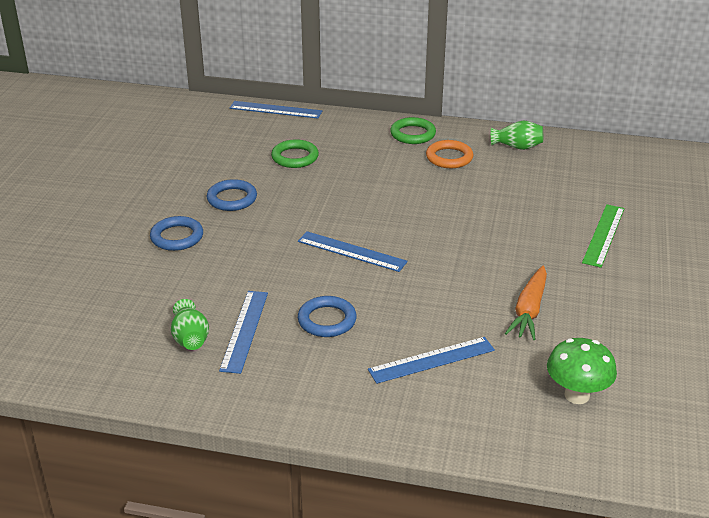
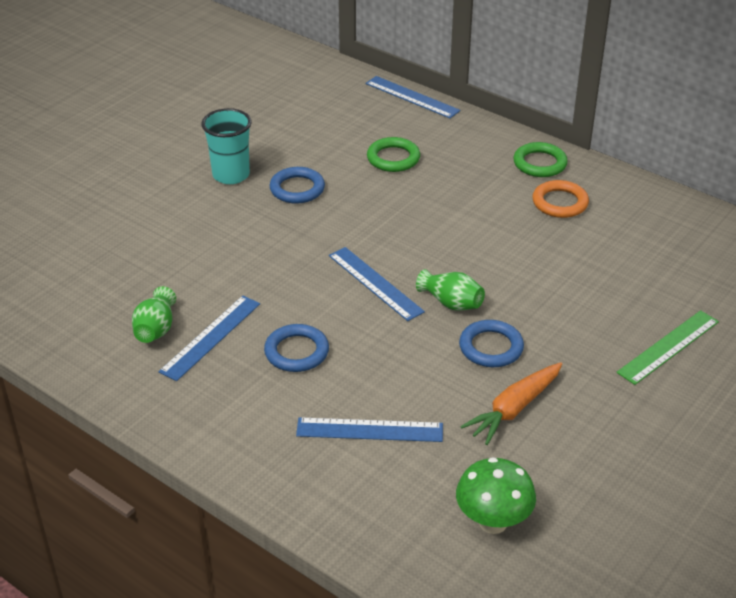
camera: 25 degrees right, 5 degrees up
blue ring [150,216,203,251] -> blue ring moved to [459,320,524,367]
green vase [491,121,543,150] -> green vase moved to [416,269,485,311]
none -> turquoise cup [201,108,252,184]

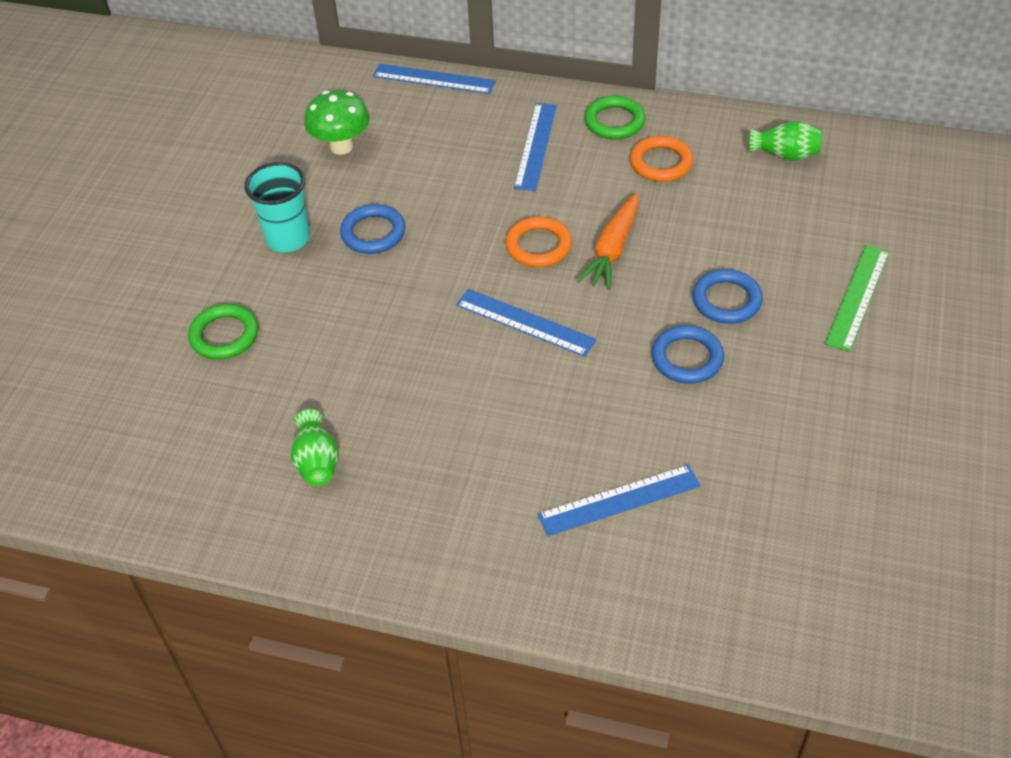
camera: 20 degrees left, 10 degrees up
blue ruler [159,296,260,381] -> blue ruler moved to [514,103,557,191]
blue ring [264,324,329,372] -> blue ring moved to [692,269,763,324]
green ring [367,137,420,172] -> green ring moved to [188,304,258,360]
green vase [416,269,485,311] -> green vase moved to [750,121,822,161]
green mushroom [456,457,536,534] -> green mushroom moved to [304,90,370,155]
orange carrot [460,362,562,445] -> orange carrot moved to [577,193,639,290]
none -> orange ring [506,217,572,267]

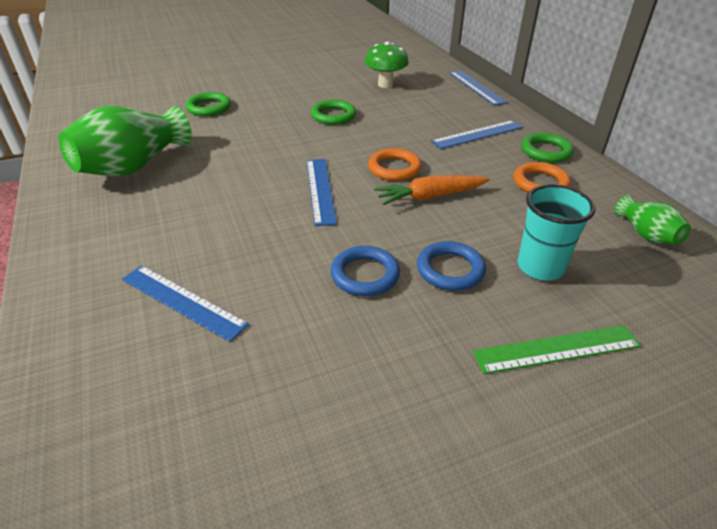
camera: 50 degrees right, 10 degrees down
turquoise cup [244,162,310,252] -> turquoise cup moved to [517,184,596,280]
green vase [291,409,339,486] -> green vase [59,106,192,177], size x1.99
blue ring [340,204,405,254] -> green ring [311,100,356,125]

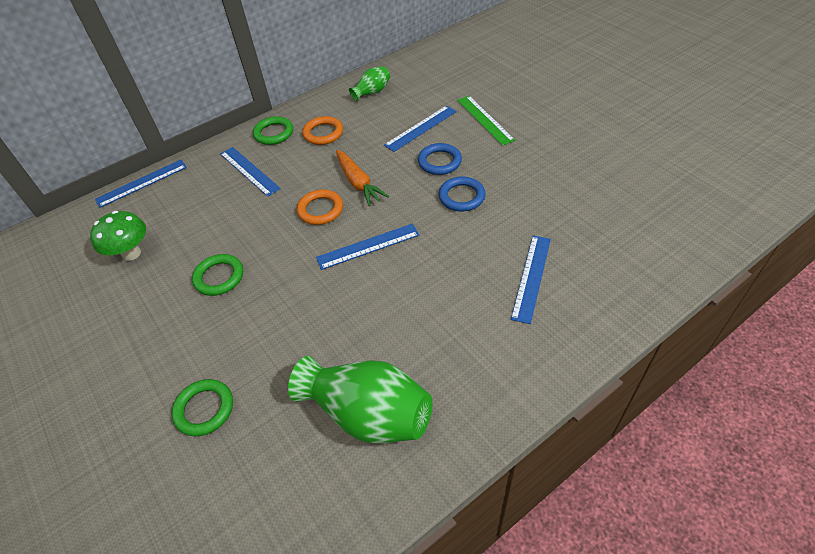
camera: 100 degrees left, 10 degrees up
turquoise cup [517,184,596,280] -> blue ruler [384,106,457,152]

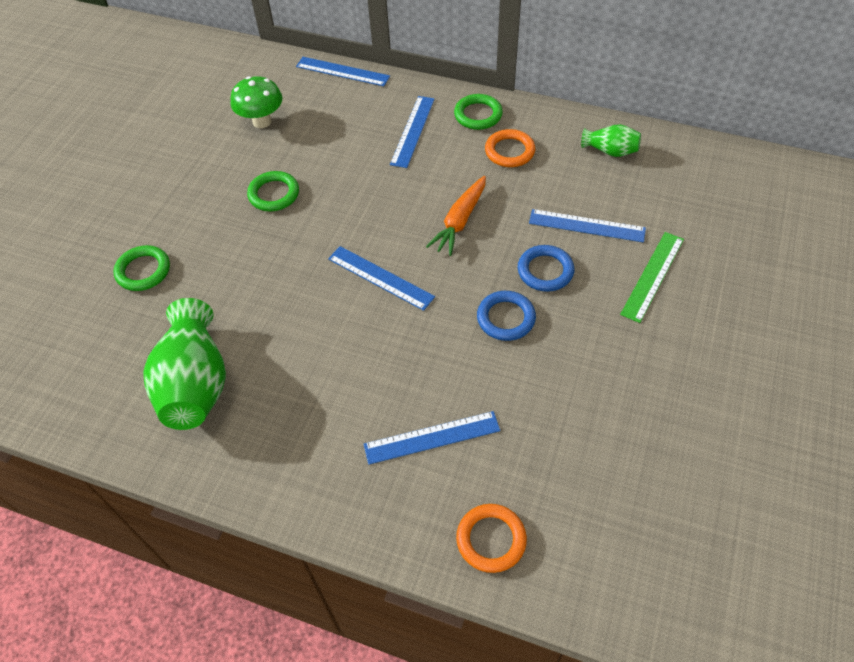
camera: 55 degrees right, 5 degrees up
orange ring [297,189,343,225] -> orange ring moved to [456,504,527,573]

